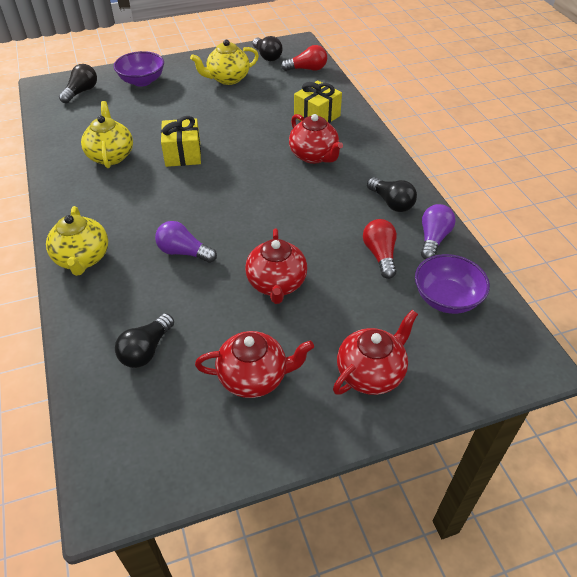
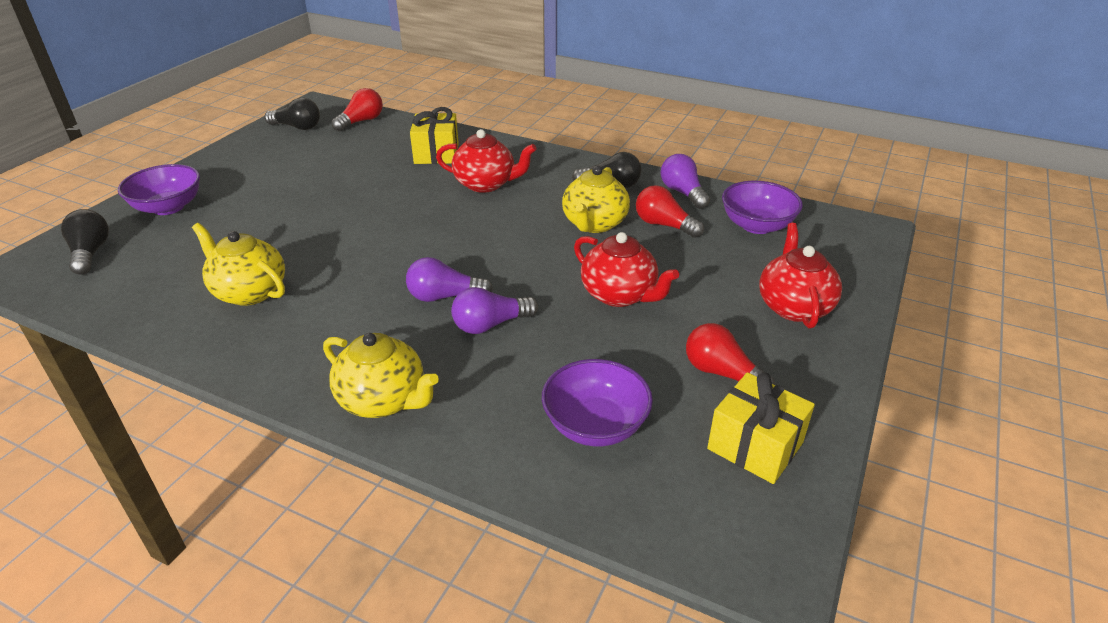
camera: 45 degrees left, 10 degrees down
black light bulb [115,313,174,368] -> purple bowl [542,359,653,446]
yellow gift [161,116,201,167] -> yellow gift moved to [707,372,815,484]
yellow teapot [190,40,259,85] -> yellow teapot moved to [562,166,630,233]
red teapot [195,331,314,398] -> red light bulb [686,323,775,385]
none -> purple light bulb [406,257,493,302]

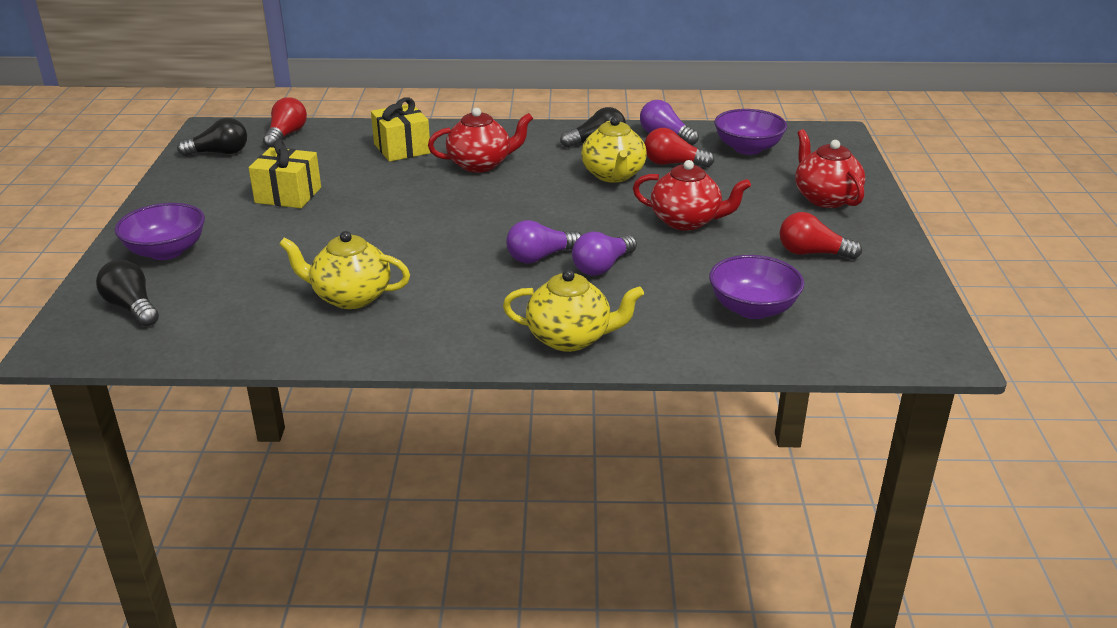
camera: 25 degrees left, 5 degrees down
yellow gift [707,372,815,484] -> yellow gift moved to [248,139,321,208]

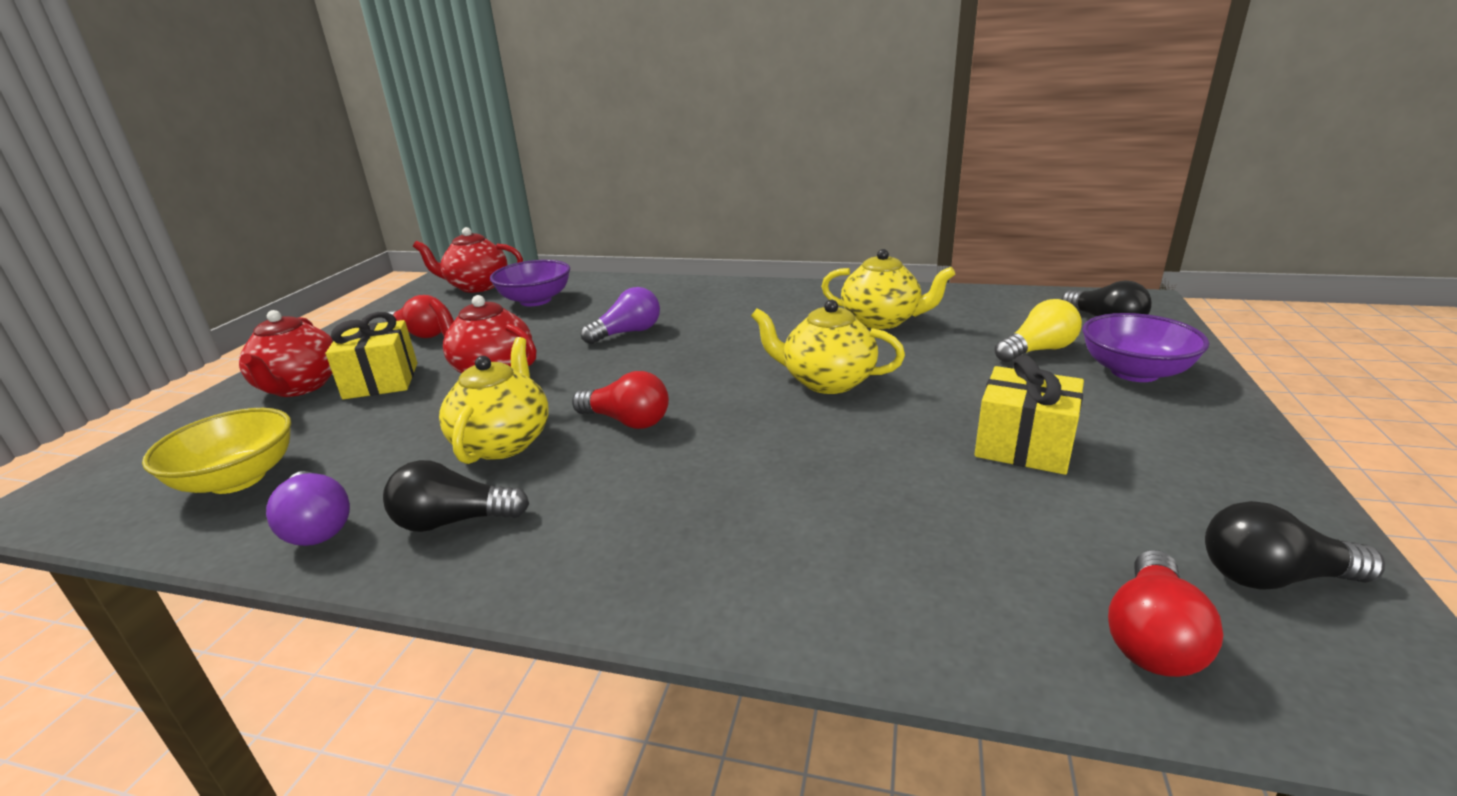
camera: 165 degrees left, 5 degrees down
yellow gift [371,98,431,162] -> yellow gift moved to [325,312,417,399]
red teapot [428,108,533,173] -> red teapot moved to [413,227,523,293]
yellow teapot [503,270,644,352] -> yellow teapot moved to [751,300,905,394]
purple light bulb [506,220,581,263] -> none
red light bulb [644,128,714,168] -> red light bulb moved to [572,371,669,429]
purple bowl [714,109,787,155] -> yellow bowl [142,408,291,494]
none -> yellow light bulb [995,299,1082,362]

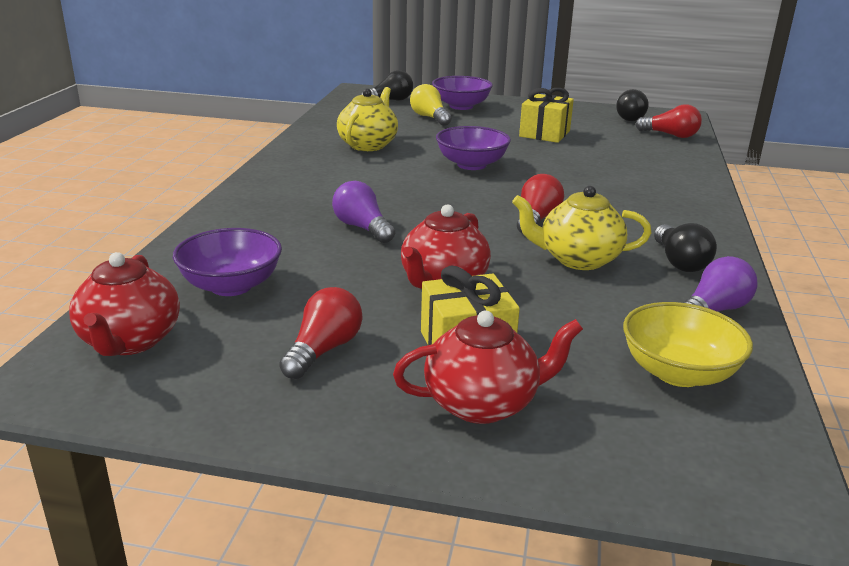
camera: 95 degrees left, 0 degrees up
yellow teapot [751,300,905,394] -> purple bowl [436,126,511,170]

